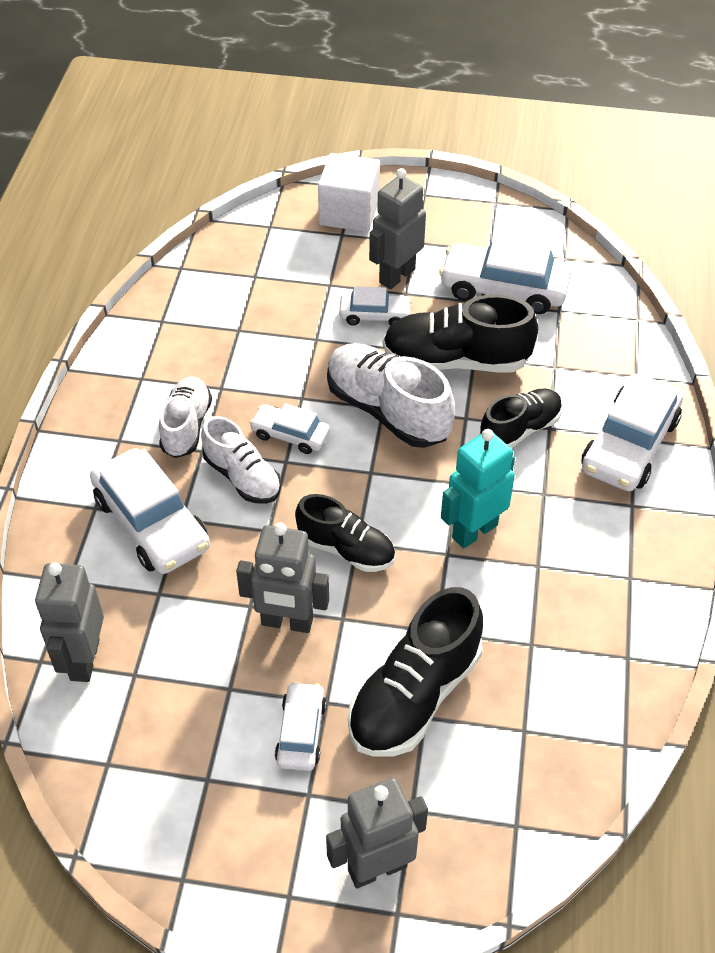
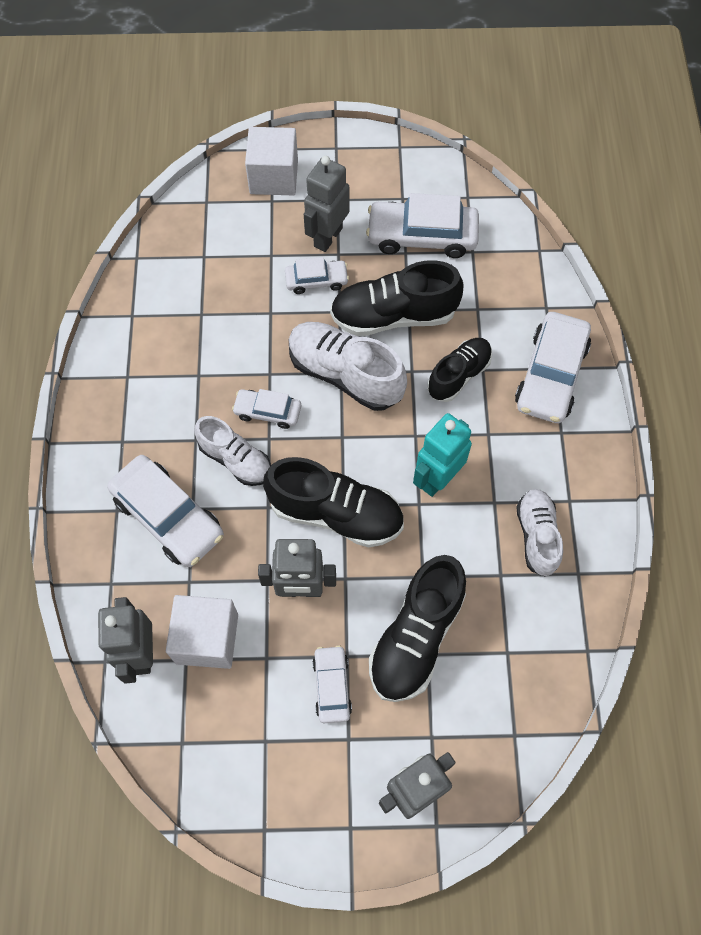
camera: 10 degrees left, 15 degrees up
white shoe [159,376,212,458] -> white shoe moved to [516,489,563,576]
black shoe [295,494,395,572] -> black shoe [263,457,404,548], size x1.57
none -> white cube [166,595,238,669]

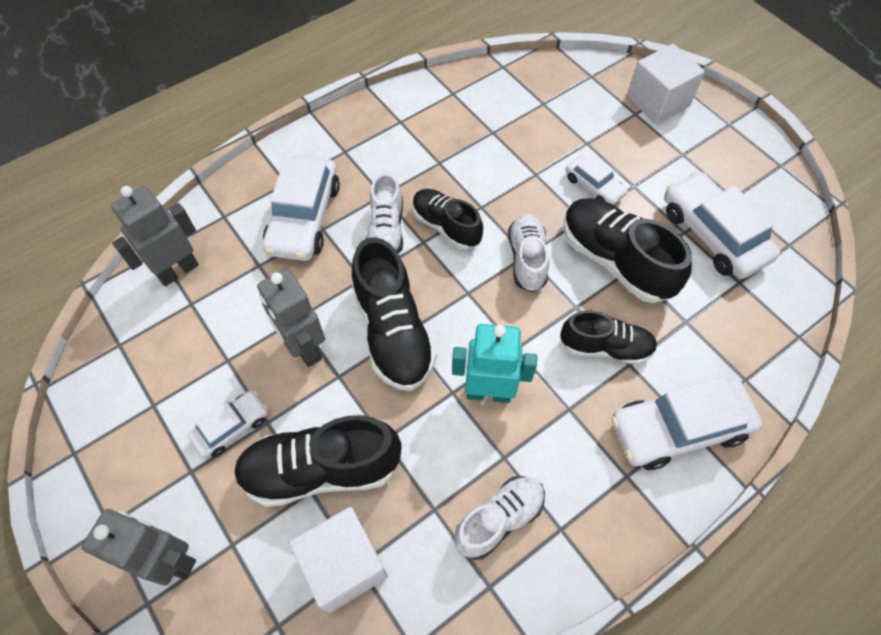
camera: 55 degrees right, 5 degrees down
white cube [166,595,238,669] -> white cube moved to [289,507,388,613]
white car [232,389,301,429] -> black shoe [412,189,483,250]
white shoe [289,322,407,411] -> white shoe [508,214,549,292], size x0.64
grey robot [304,156,350,252] -> none

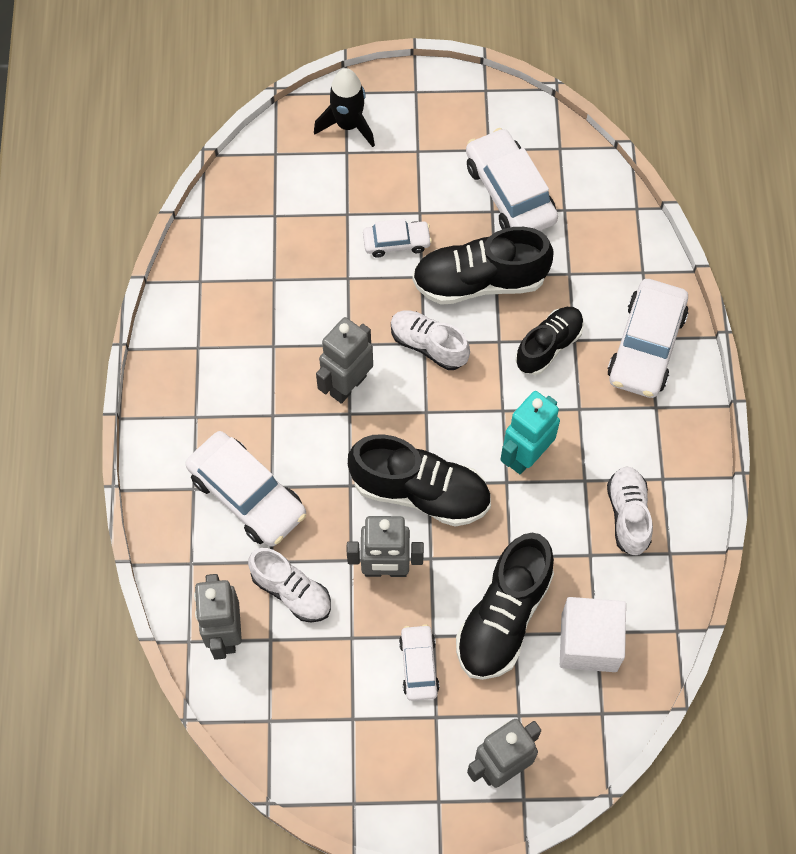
camera: 55 degrees left, 5 degrees up
white shoe [366,172,403,254] -> white shoe moved to [248,548,331,622]
black shoe [412,189,483,250] -> grey robot [316,317,373,404]
white cube [627,44,705,124] -> black rocket [314,68,375,147]
white car [664,171,780,279] -> white car turned 60 degrees clockwise [466,128,558,231]

